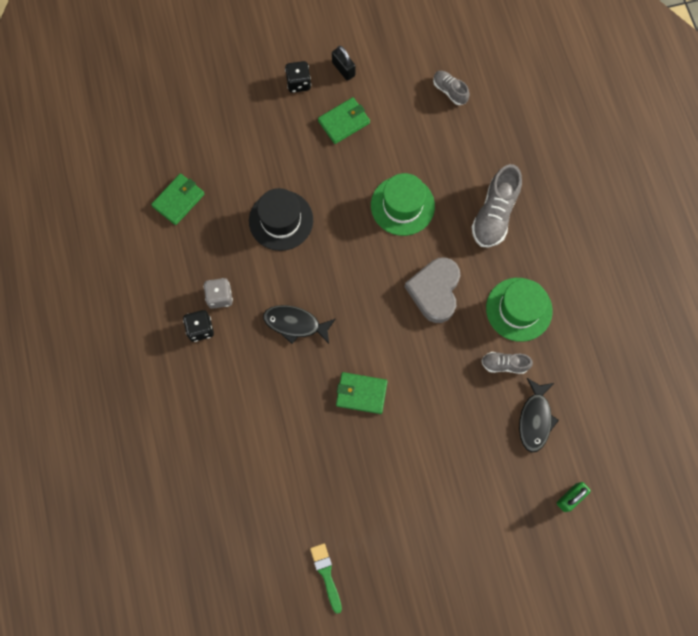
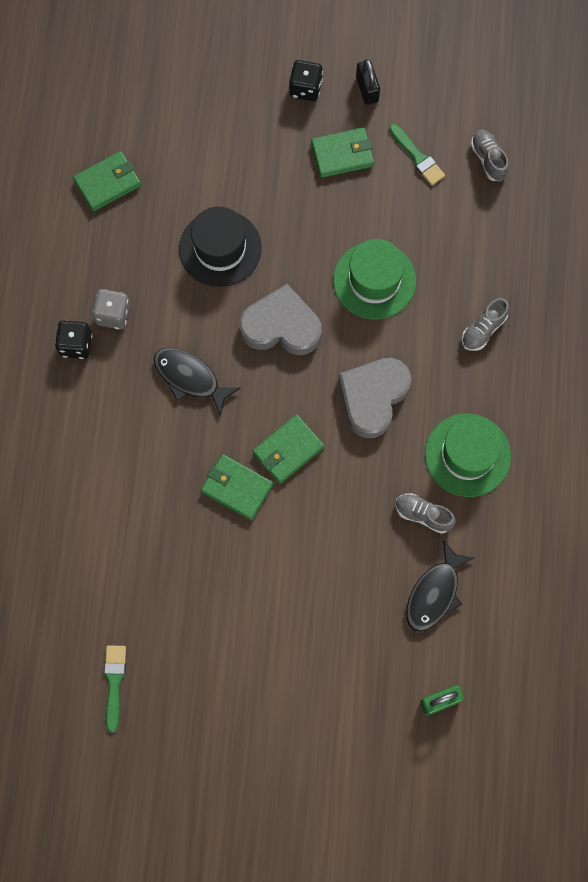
camera: 20 degrees right, 0 degrees up
grey shoe [471,164,522,247] -> grey shoe [462,298,509,351], size x0.56
none -> grey heart [239,284,322,355]
none -> green wallet [253,415,324,484]
none -> green brush [389,124,445,186]

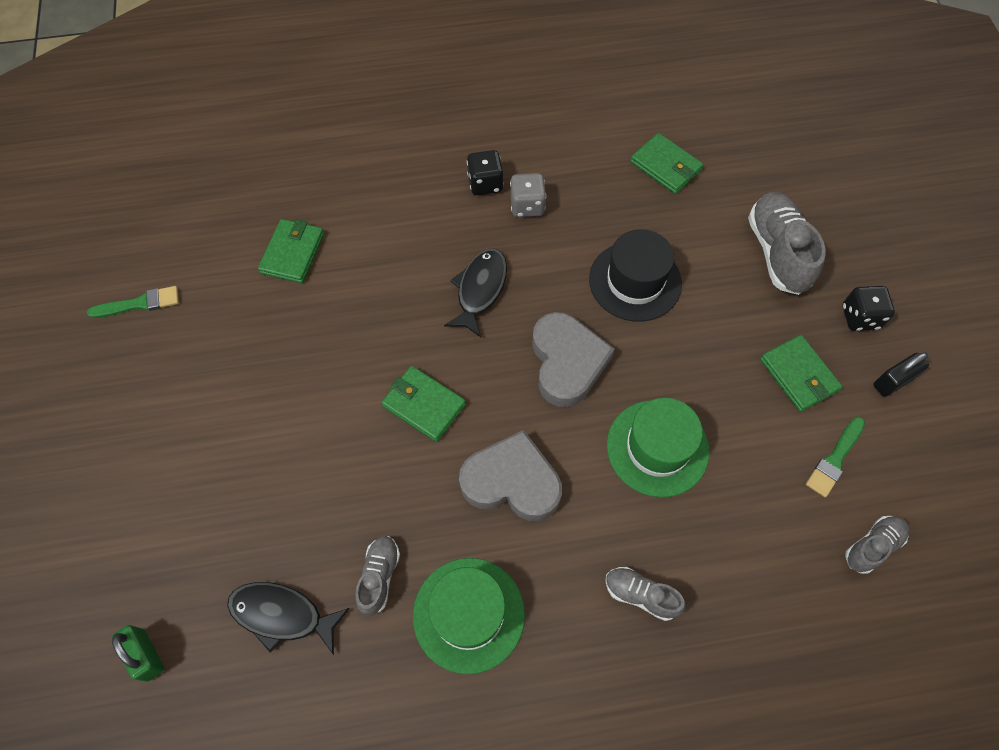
camera: 75 degrees right, 10 degrees down
green wallet [201,454,273,520] -> green wallet moved to [258,219,324,283]
none -> grey shoe [748,192,825,295]

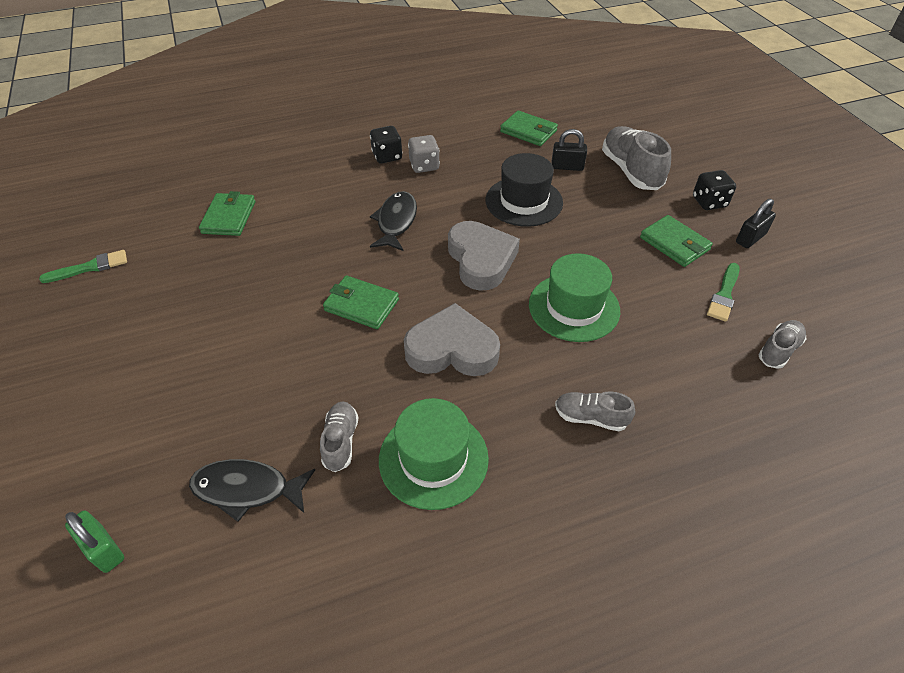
camera: 10 degrees left, 15 degrees down
none -> black padlock [551,129,587,171]

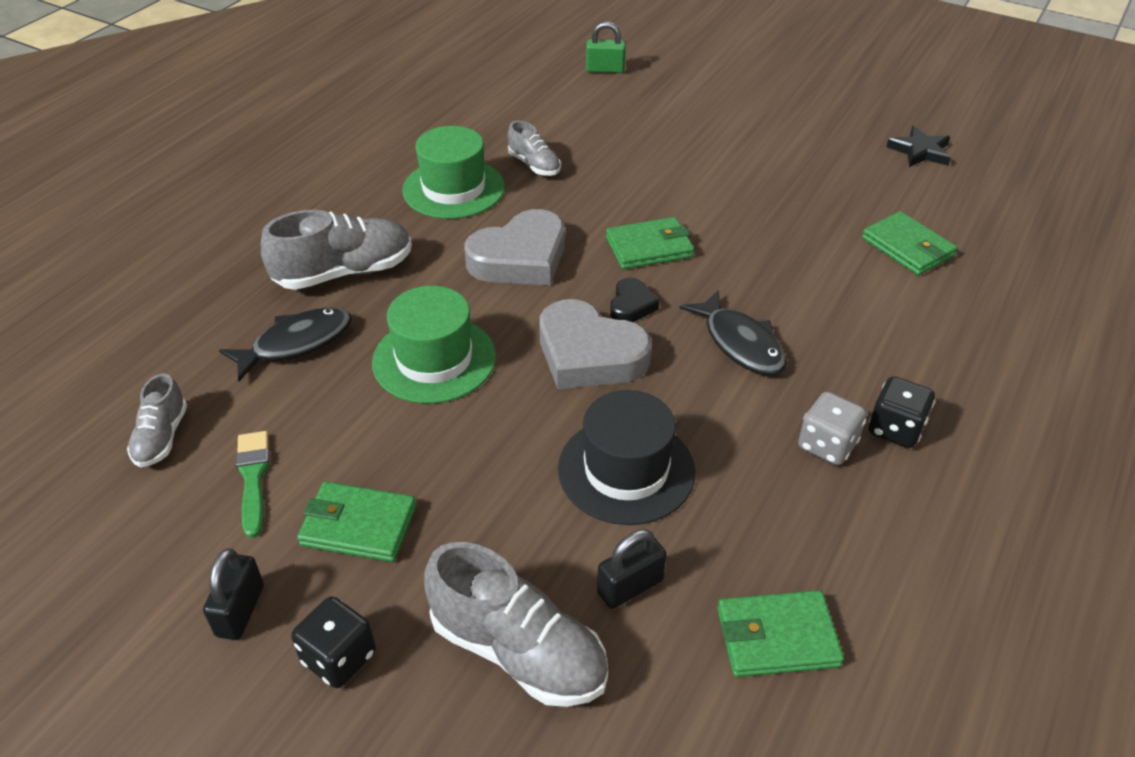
camera: 140 degrees right, 5 degrees down
green brush [39,250,127,283] -> black star [886,126,951,167]
black fish [189,459,315,522] -> black fish moved to [219,307,352,381]
grey shoe [555,391,635,431] -> grey shoe [261,210,412,290], size x1.77
none -> black heart [610,278,659,322]

